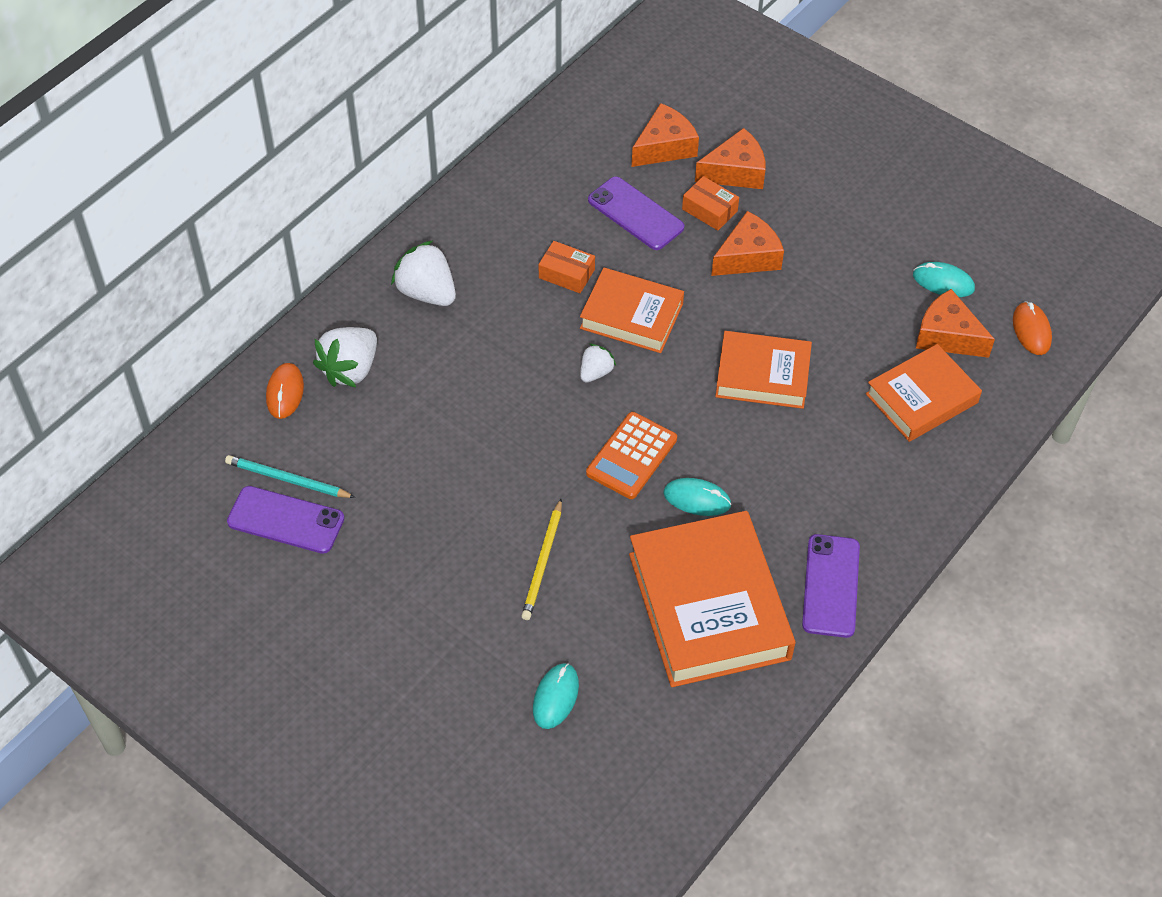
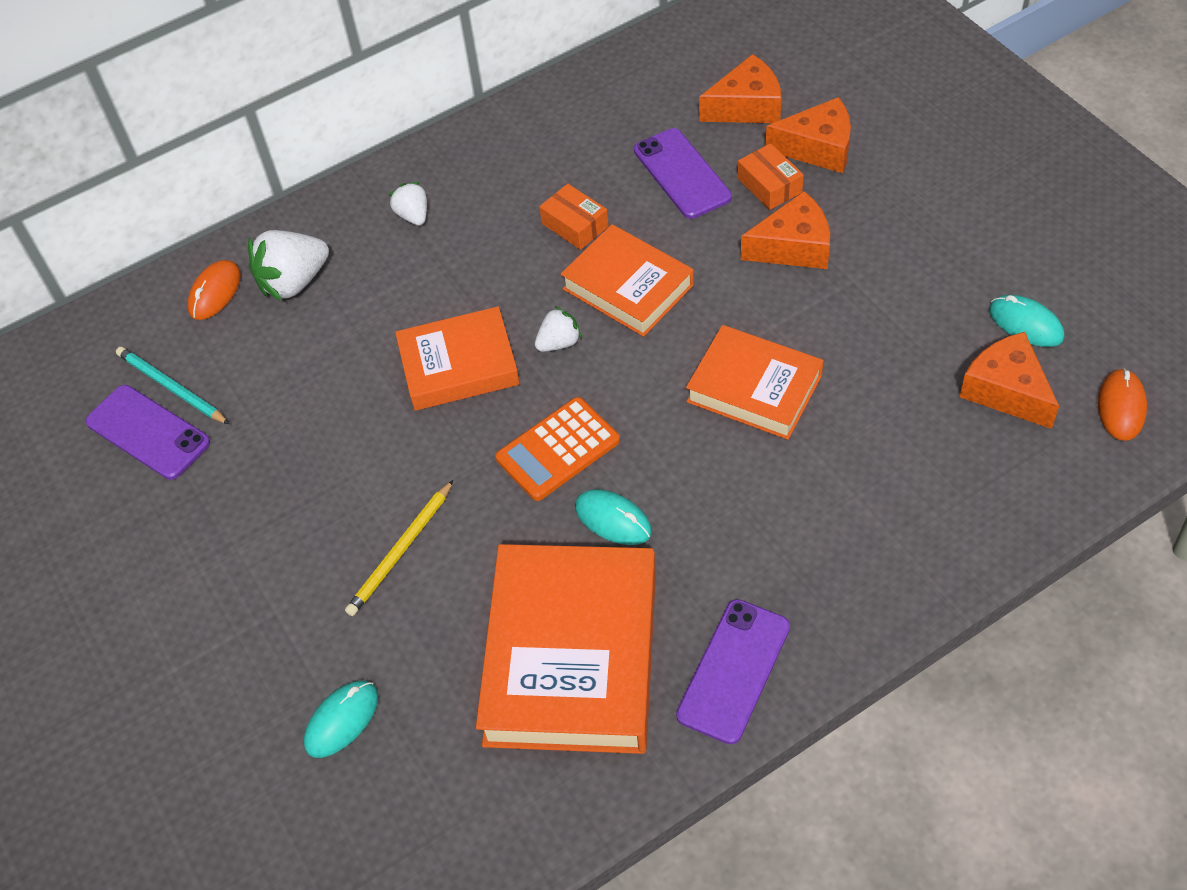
camera: 25 degrees right, 0 degrees up
white strawberry [391,240,456,306] -> white strawberry [388,182,427,226], size x0.57
orange book [866,344,982,442] -> orange book moved to [395,306,520,411]

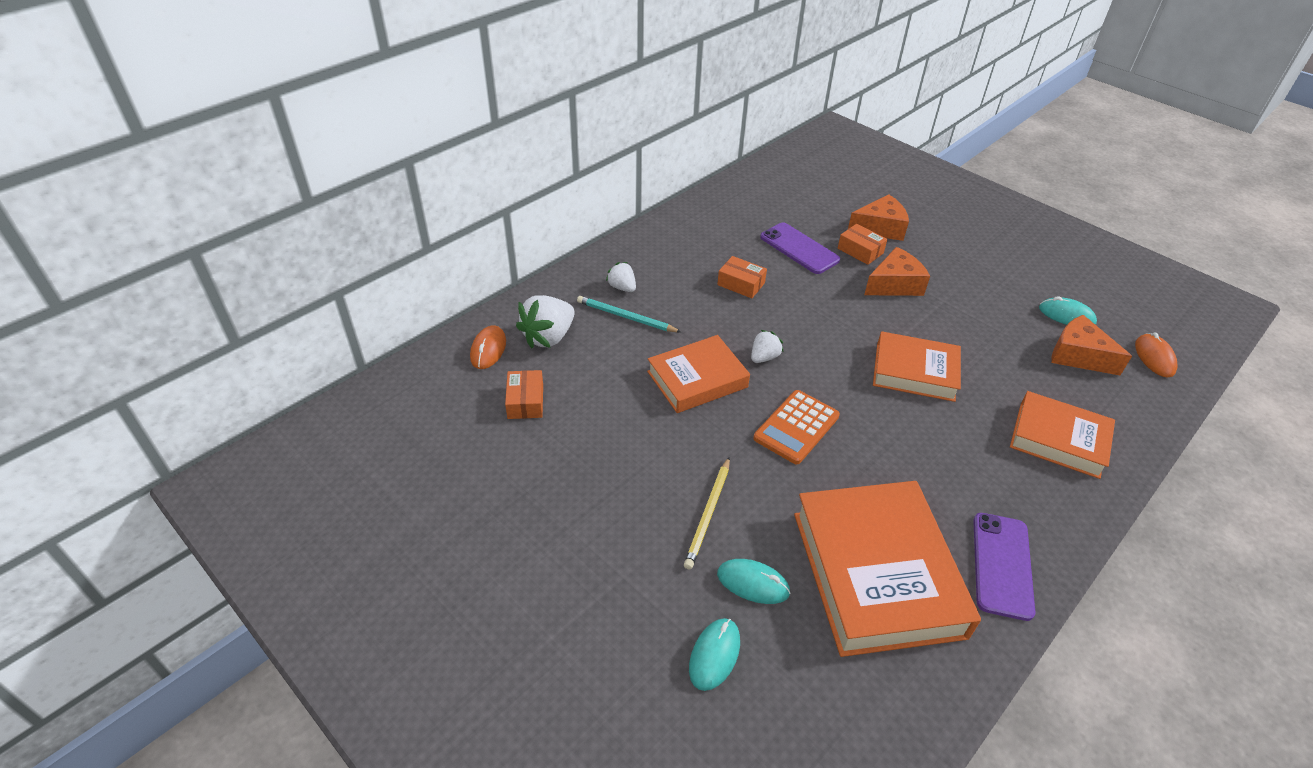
camera: 20 degrees left, 10 degrees down
purple phone [85,385,210,480] -> none
turquoise pencil [116,347,229,424] -> turquoise pencil moved to [577,296,681,332]
orange book [561,224,694,337] -> orange book moved to [1010,391,1115,479]
turquoise mouse [575,489,652,545] -> turquoise mouse moved to [717,559,791,604]
orange cheese [699,54,781,123] -> none
none -> orange box [505,370,543,419]

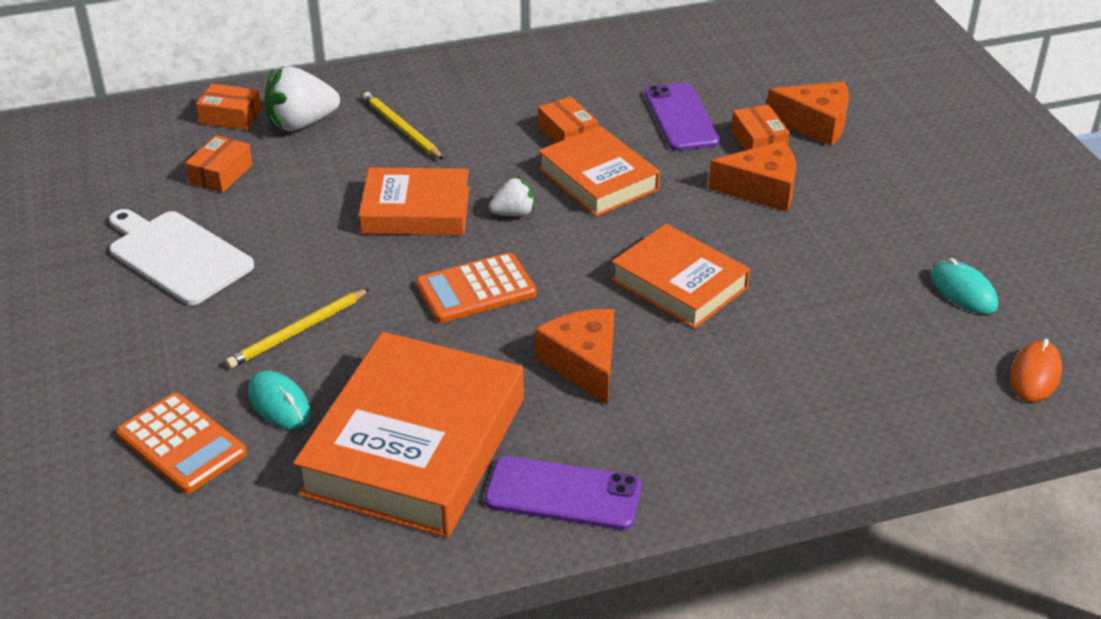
camera: 30 degrees right, 5 degrees down
orange mouse [470,325,506,369] -> orange box [196,84,262,130]
turquoise pencil [577,296,681,332] -> yellow pencil [363,92,444,160]
white strawberry [606,262,636,292] -> none
turquoise mouse [689,618,740,691] -> orange calculator [116,393,247,494]
purple phone [973,513,1035,621] -> purple phone turned 60 degrees clockwise [485,456,642,530]
orange book [1010,391,1115,479] -> orange book moved to [538,126,660,217]
orange cheese [1051,315,1132,376] -> orange cheese moved to [535,309,614,405]
none -> white cutting board [109,209,254,305]

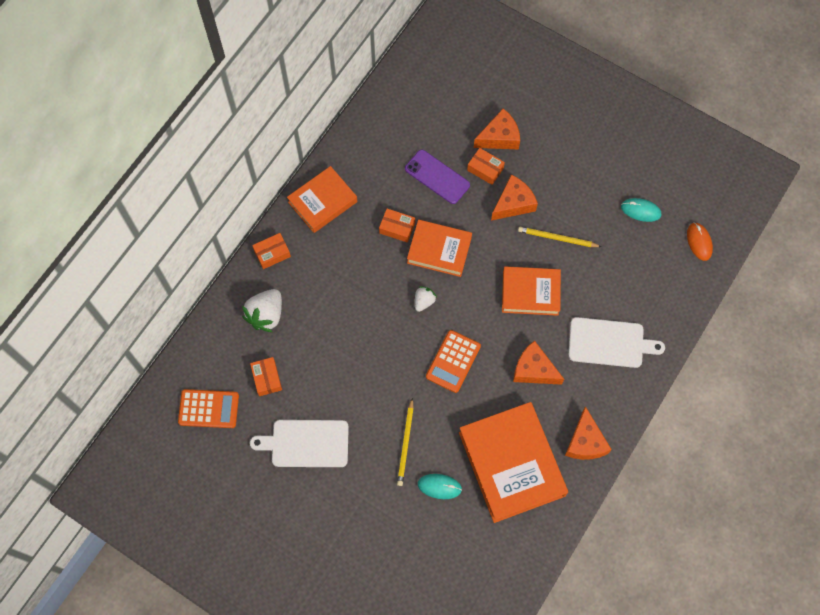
camera: 40 degrees left, 30 degrees up
orange calculator [116,393,247,494] -> orange calculator moved to [178,389,239,428]
orange box [196,84,262,130] -> orange box moved to [252,233,291,269]
orange book [359,167,470,235] -> orange book moved to [287,166,357,233]
yellow pencil [363,92,444,160] -> yellow pencil moved to [518,227,602,247]
purple phone [485,456,642,530] -> orange cheese [565,406,612,460]
none -> white cutting board [568,317,665,368]

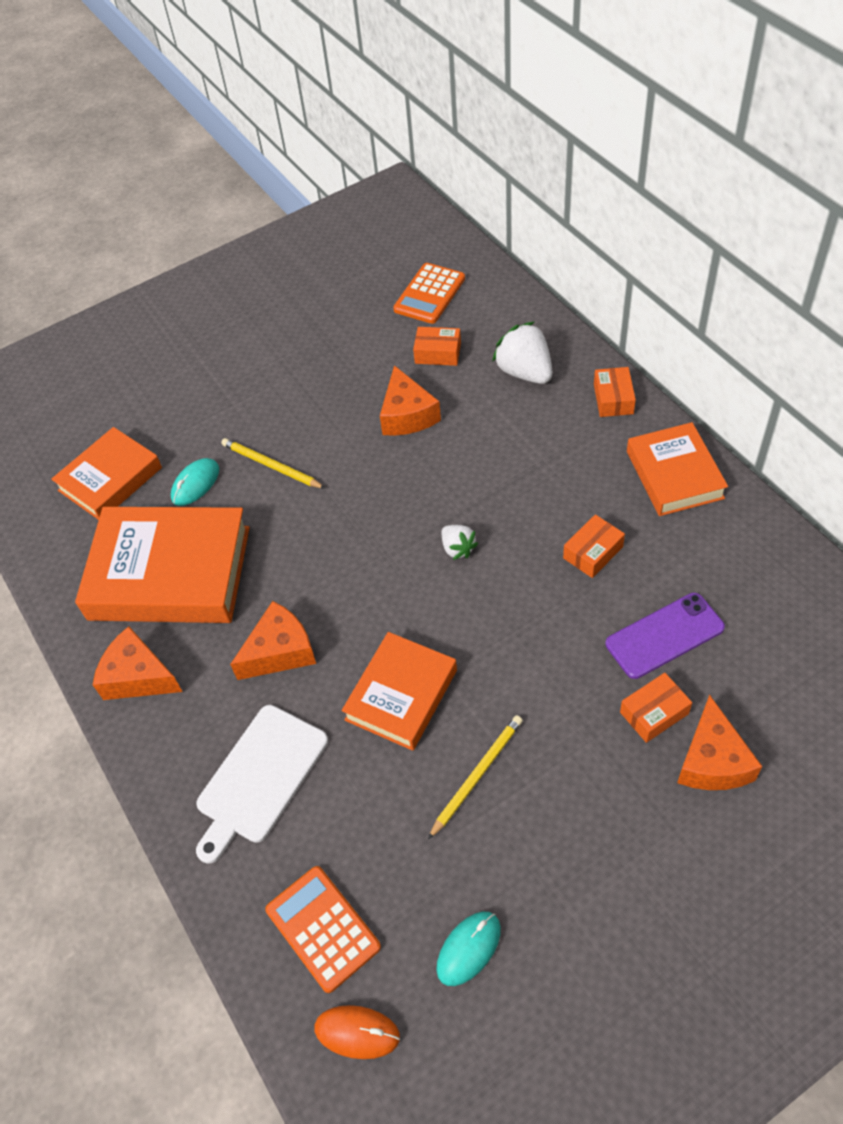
camera: 120 degrees right, 15 degrees down
white cutting board [250,420,349,467] -> none
orange book [407,220,472,277] -> orange book moved to [51,427,162,520]
orange calculator [426,330,481,393] -> orange calculator moved to [265,866,381,993]
orange cheese [491,175,538,221] -> orange cheese moved to [380,365,441,436]

